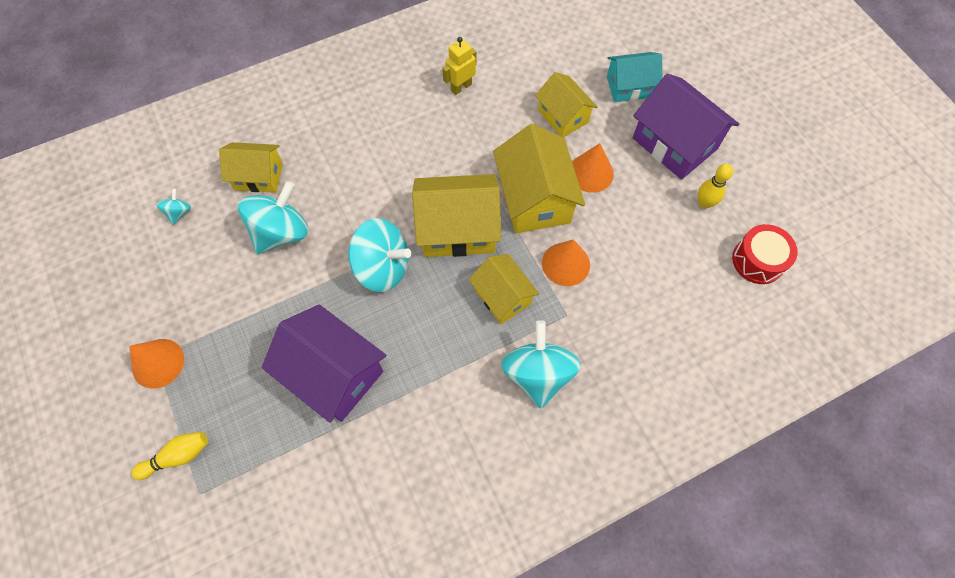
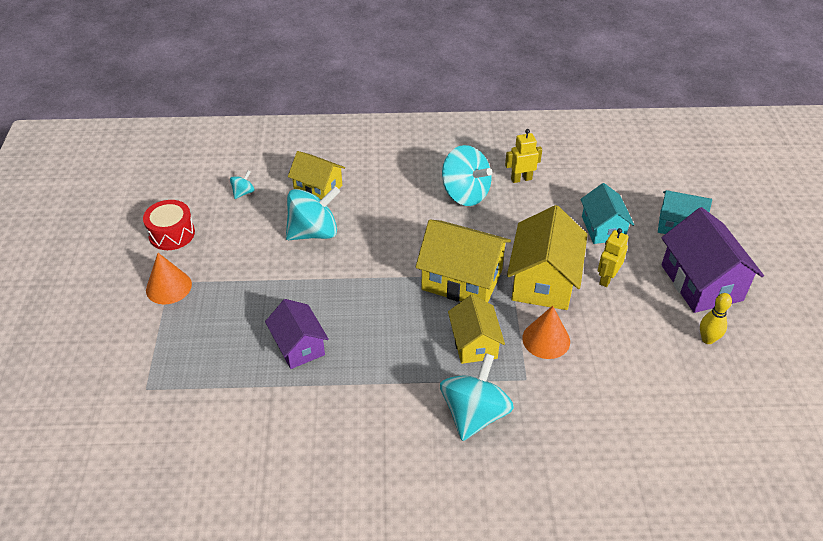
camera: 25 degrees right, 20 degrees down
yellow bowling pin [131,432,208,480] -> none
purple house [262,305,386,423] -> purple house [265,299,329,369], size x0.63
turquoise spinning top [348,218,411,292] -> turquoise spinning top moved to [442,145,492,206]
yellow house [535,72,598,137] -> turquoise house [580,183,634,244]
orange cone [572,143,614,193] -> yellow robot [598,228,628,287]
red drum [732,224,798,284] -> red drum moved to [143,200,195,250]

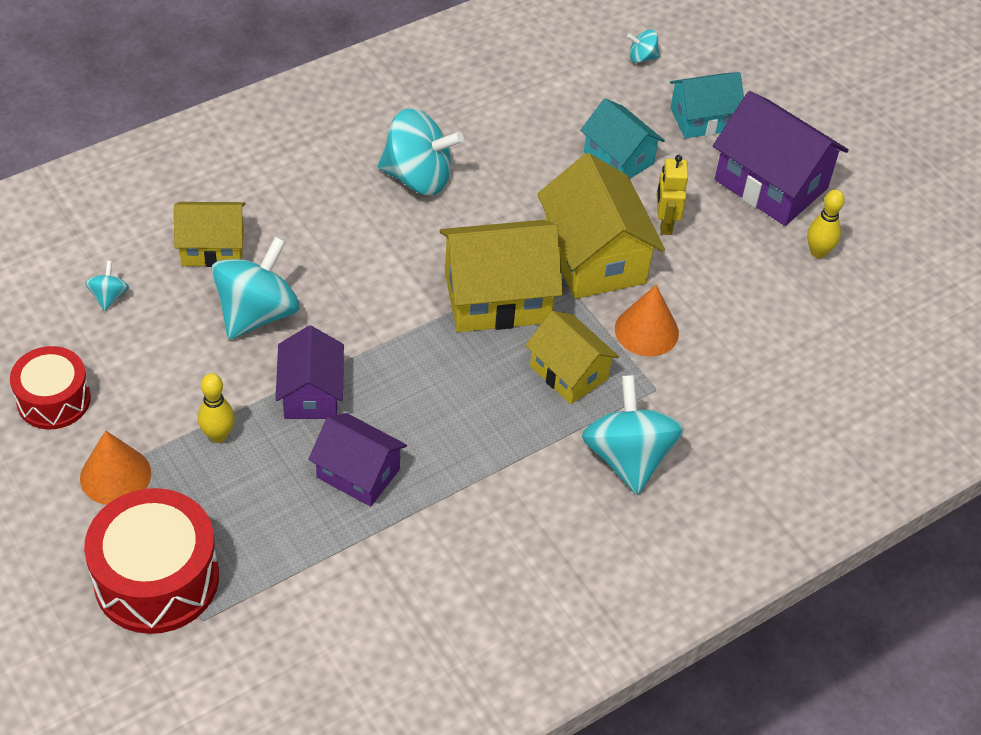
camera: 35 degrees left, 5 degrees up
yellow robot [505,129,542,183] -> none
none -> red drum [84,488,219,634]
none -> yellow bowling pin [198,373,235,443]
none -> purple house [275,325,344,419]
none -> turquoise spinning top [627,29,660,63]

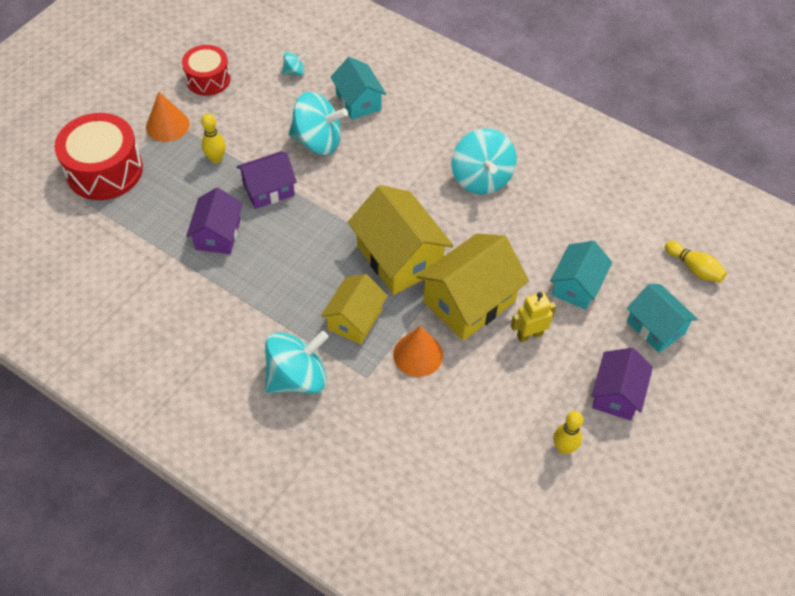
camera: 70 degrees right, 5 degrees up
yellow house [174,202,245,267] -> turquoise house [331,57,386,120]
turquoise spinning top [627,29,660,63] -> yellow bowling pin [665,241,727,283]
purple house [713,91,849,226] -> purple house [591,348,653,421], size x0.63

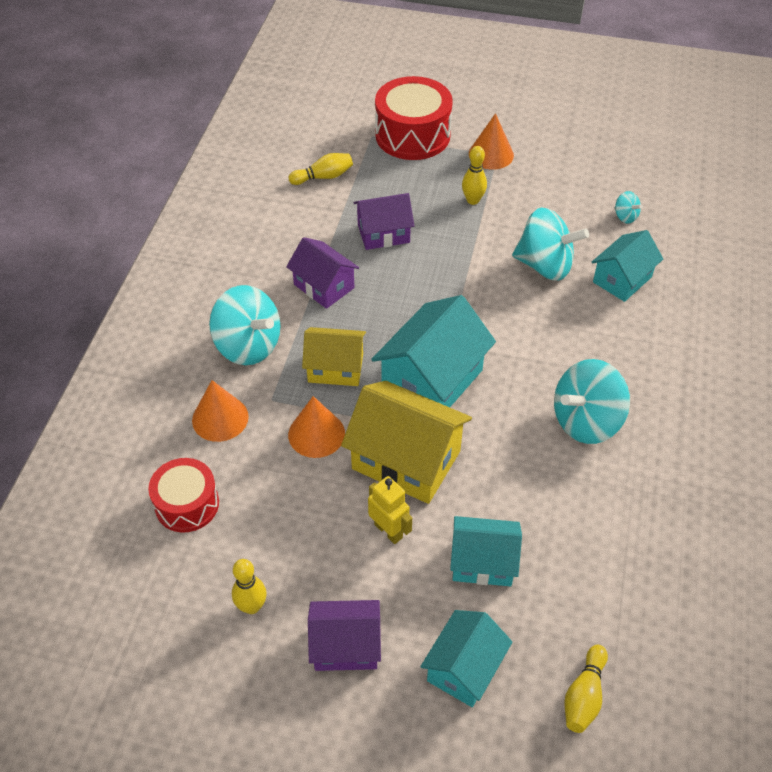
camera: 70 degrees right, 5 degrees down
red drum [182,45,231,96] -> red drum moved to [148,458,219,533]
purple house [236,151,297,209] -> purple house moved to [286,237,359,309]
turquoise spinning top [289,92,348,155] -> turquoise spinning top turned 60 degrees counterclockwise [512,208,589,281]
yellow house [348,185,454,295] -> turquoise house [371,295,496,407]
none -> orange cone [192,380,249,442]
none -> yellow bowling pin [289,153,353,185]

